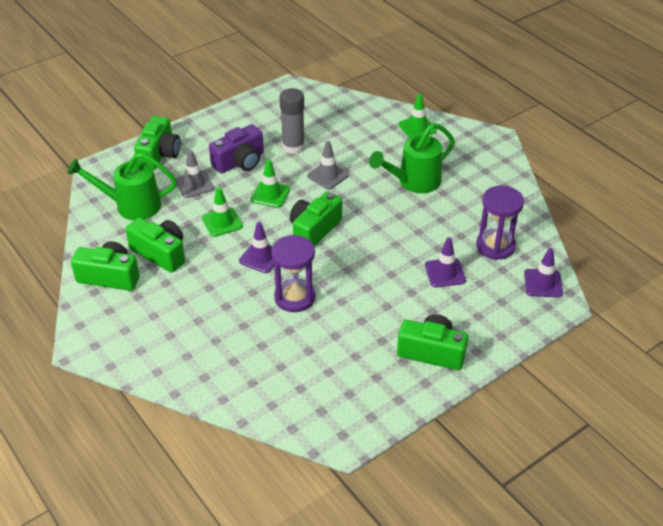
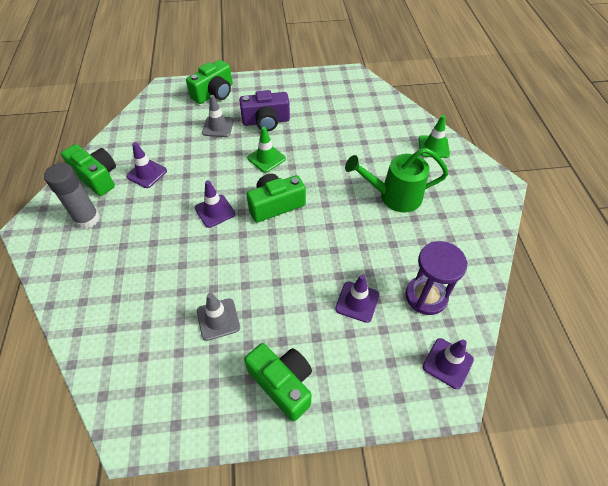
camera: 30 degrees right, 10 degrees up
green watering can [67,153,177,220] -> none
green camera [125,217,185,273] -> purple traffic cone [126,142,167,188]
green traffic cone [202,187,243,237] -> none
purple hourglass [271,235,316,312] -> none
grey glue stick [280,88,305,154] -> grey glue stick moved to [44,163,100,229]
grey traffic cone [307,141,349,189] -> grey traffic cone moved to [197,293,240,341]

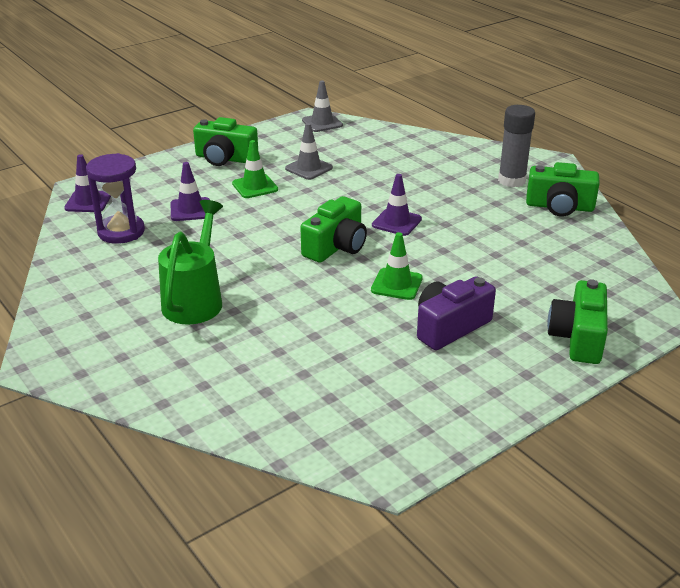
camera: 150 degrees right, 20 degrees down
purple traffic cone [126,142,167,188] -> none
grey traffic cone [202,95,234,137] -> grey traffic cone moved to [302,81,343,132]
green watering can [345,148,449,212] -> green watering can turned 45 degrees counterclockwise [158,200,223,325]
green traffic cone [418,115,450,158] -> green traffic cone moved to [232,140,278,198]

